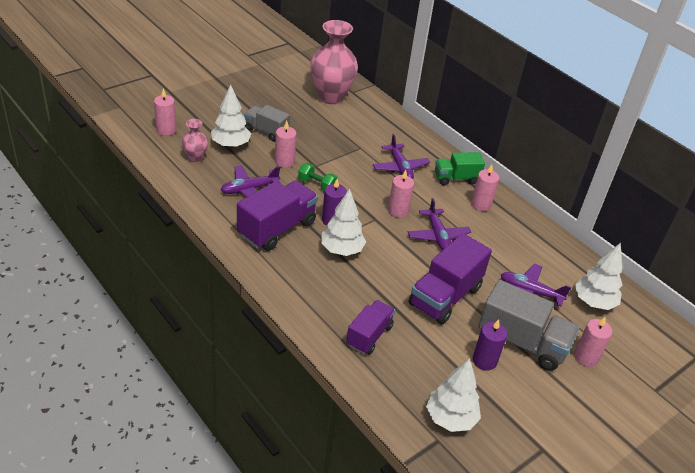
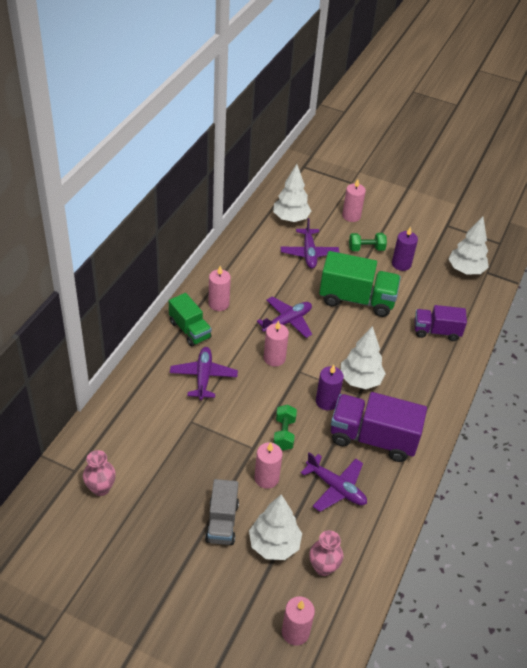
camera: 115 degrees left, 5 degrees up
pink vase [310,20,358,104] -> pink vase [83,450,116,496], size x0.48
purple plane [373,134,430,179] -> purple plane turned 45 degrees counterclockwise [170,347,238,400]
purple truck [409,233,492,324] -> green truck [319,251,401,317]
grey truck [478,280,579,371] -> green dumbbell [349,233,387,251]

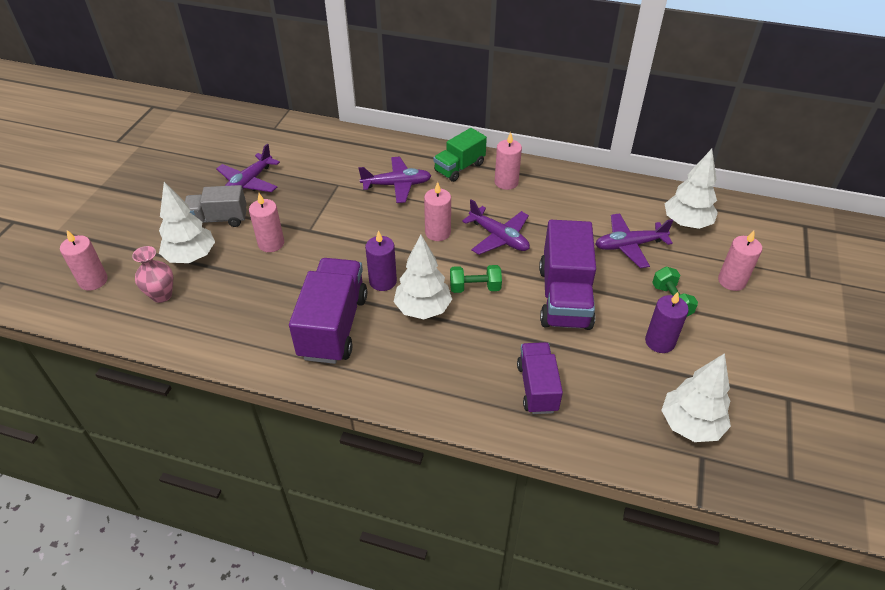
camera: 85 degrees right, 0 degrees up
pink vase [83,450,116,496] -> none
green dumbbell [273,405,297,451] -> green dumbbell moved to [450,265,502,293]
purple plane [301,452,367,512] -> purple plane moved to [216,144,280,192]
green truck [319,251,401,317] -> purple truck [539,220,596,330]

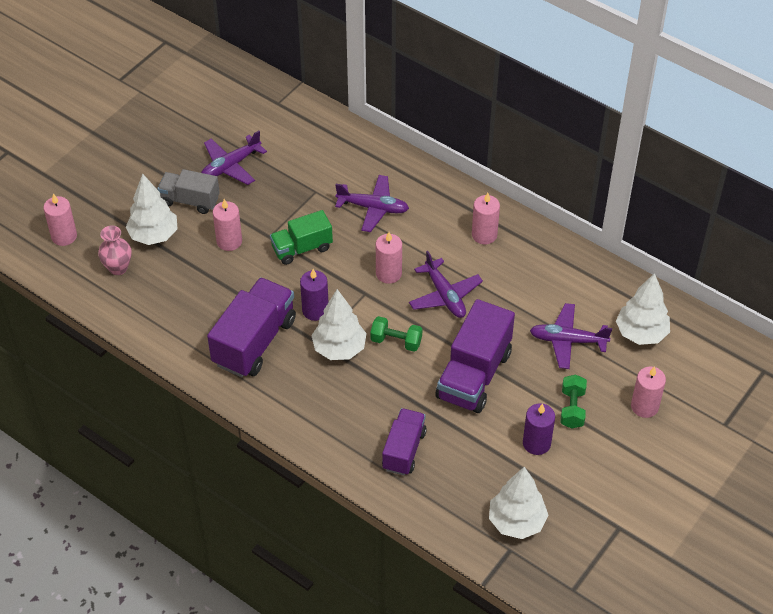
camera: 20 degrees right, 5 degrees up
green truck [434,128,487,182] -> green truck moved to [270,210,333,265]

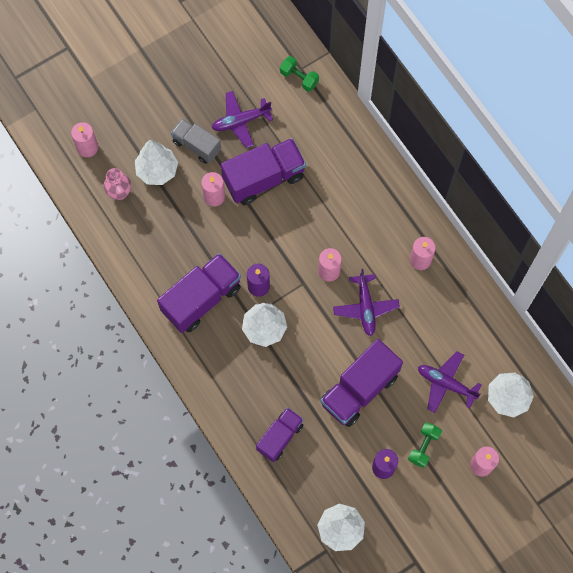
camera: 20 degrees right, 20 degrees up
green truck [270,210,333,265] -> none
purple plane [335,175,409,232] -> none
green dumbbell [370,316,422,352] -> green dumbbell moved to [280,56,319,92]
none -> purple truck [221,138,306,205]

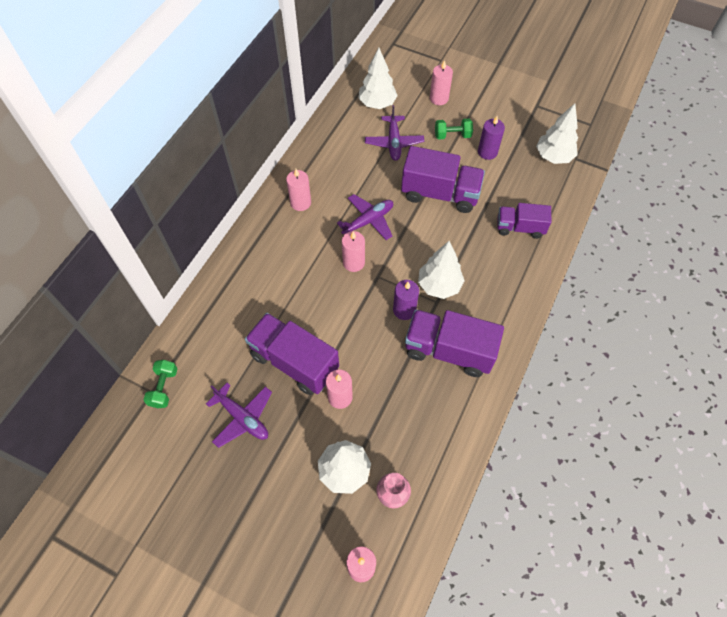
camera: 120 degrees left, 10 degrees down
grey truck [171,119,221,164] -> none

